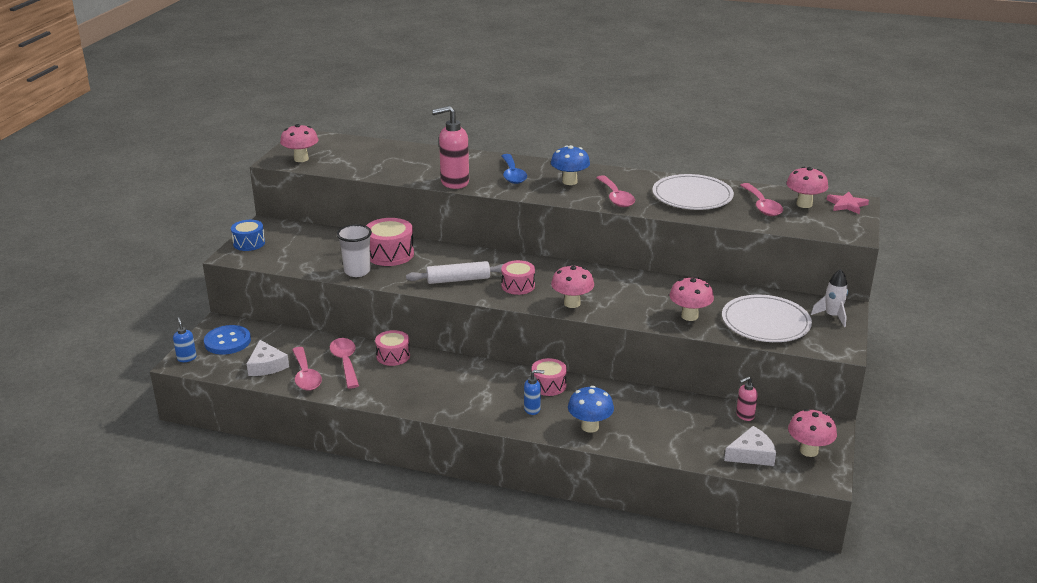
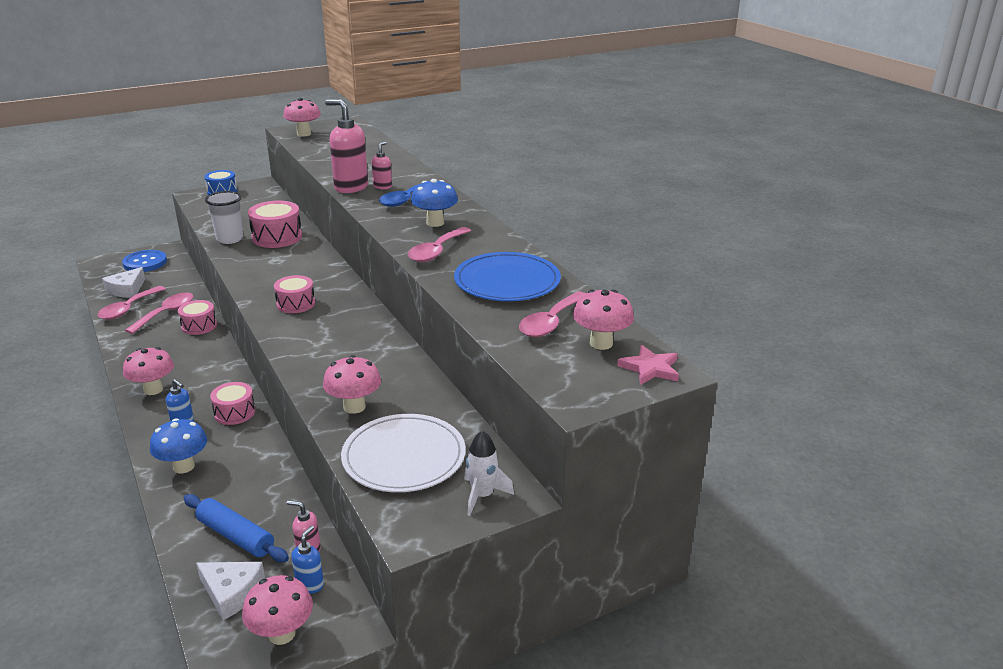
camera: 45 degrees right, 0 degrees up
blue soap dispenser [173,317,197,362] -> blue soap dispenser moved to [291,525,324,594]
white rolling pin [406,261,504,284] -> none
pink mushroom [551,264,594,308] -> pink mushroom moved to [123,347,174,395]
white plate [652,174,734,210] -> blue plate [454,252,561,301]
none -> blue rolling pin [184,494,289,562]
none -> pink soap dispenser [372,141,392,189]

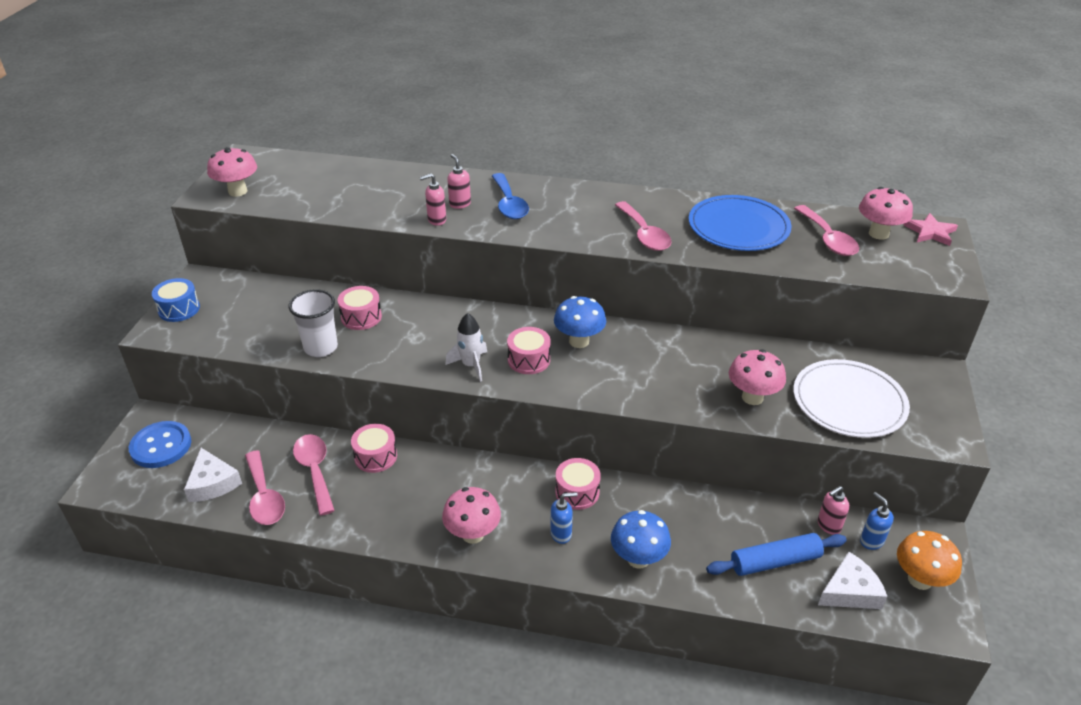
camera: 50 degrees left, 10 degrees up
pink mushroom [242,575,313,645] -> orange mushroom [897,531,962,590]
pink drum [248,201,302,248] -> pink drum [338,286,382,330], size x0.67
pink soap dispenser [325,99,368,193] -> pink soap dispenser [420,174,446,226], size x0.51
blue mushroom [411,179,458,227] -> blue mushroom moved to [554,296,606,348]
white rocket [464,430,514,516] -> white rocket moved to [445,313,487,382]

